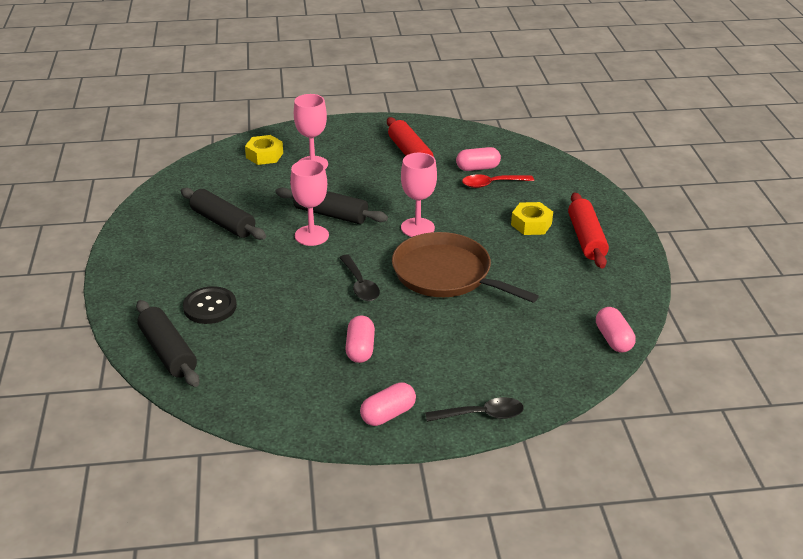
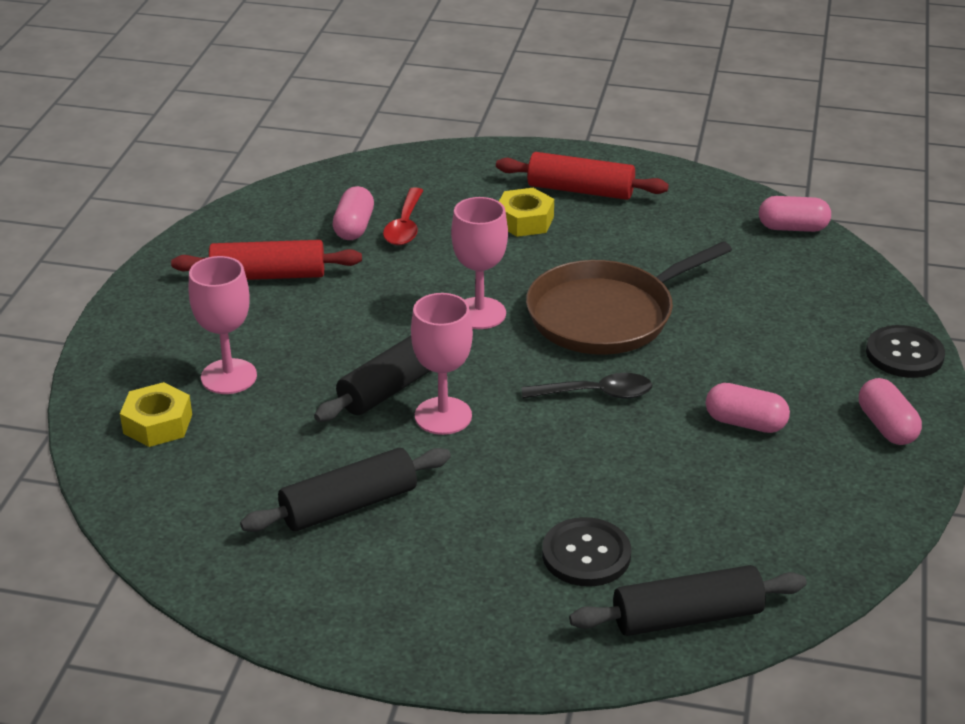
camera: 70 degrees left, 0 degrees up
black spoon [425,397,524,422] -> black button [866,325,945,378]

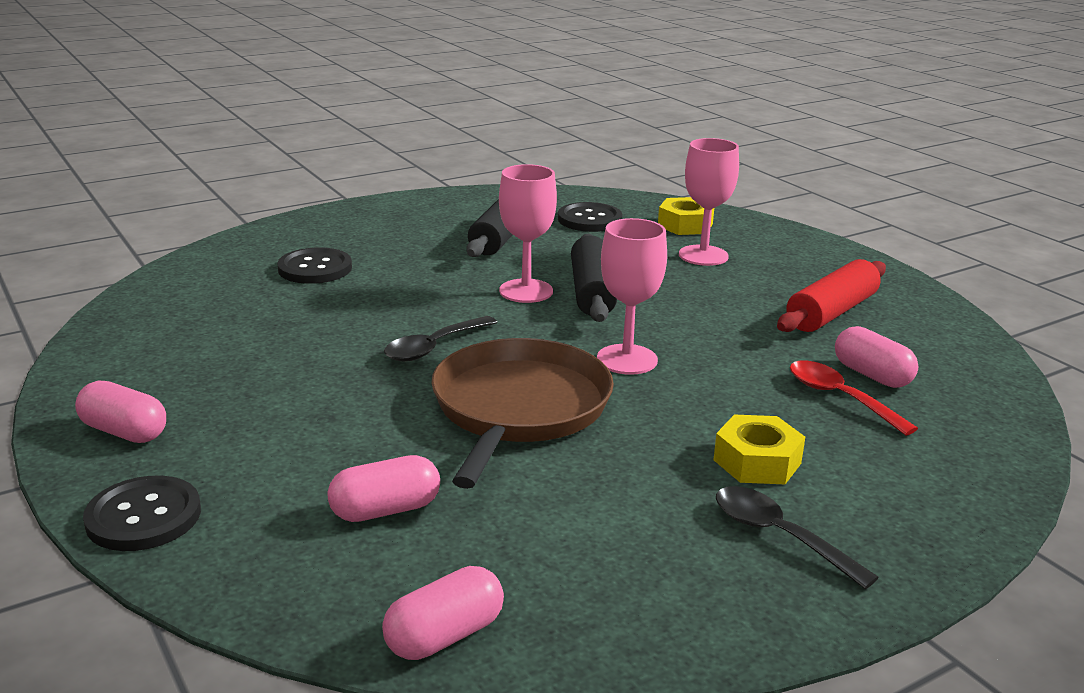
camera: 135 degrees right, 10 degrees down
red rolling pin [496,152,669,200] -> black spoon [716,486,879,589]
black rolling pin [569,565,807,636] -> none
pink capsule [706,383,790,433] -> pink capsule moved to [327,455,440,522]
none -> black button [558,202,623,232]

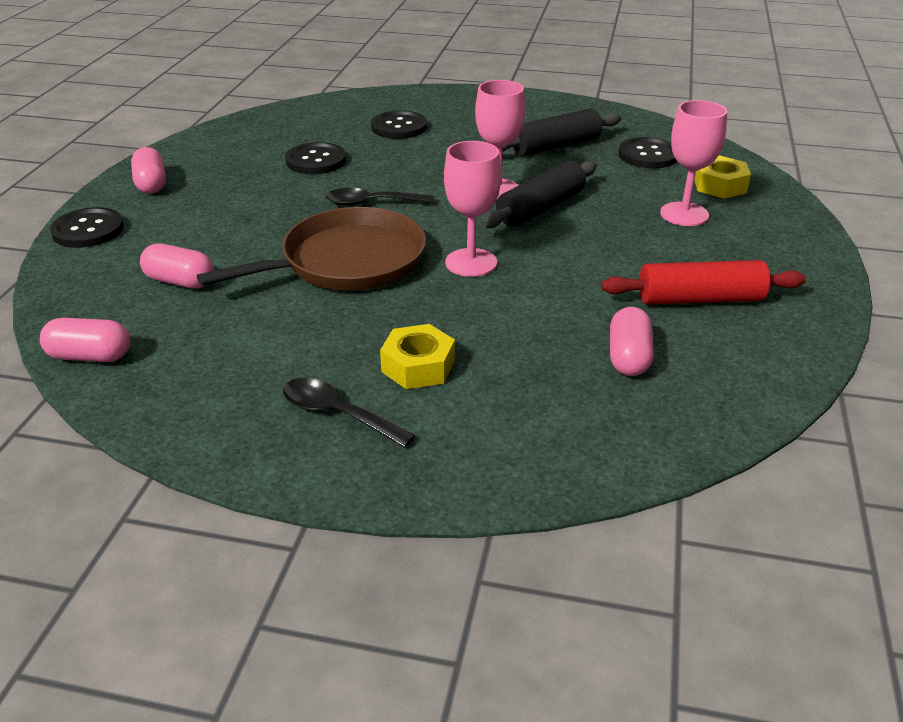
camera: 45 degrees right, 10 degrees up
black spoon [716,486,879,589] -> black spoon turned 60 degrees counterclockwise [283,378,416,448]
red spoon [790,361,918,436] -> none
none -> black button [285,142,346,174]

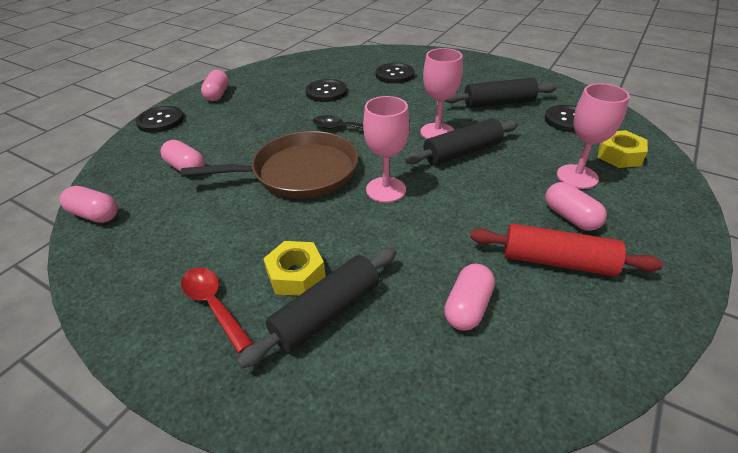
camera: 20 degrees right, 5 degrees up
black spoon [283,378,416,448] -> red spoon [181,267,253,353]
none -> black rolling pin [237,248,396,368]
none -> pink capsule [545,182,607,231]

